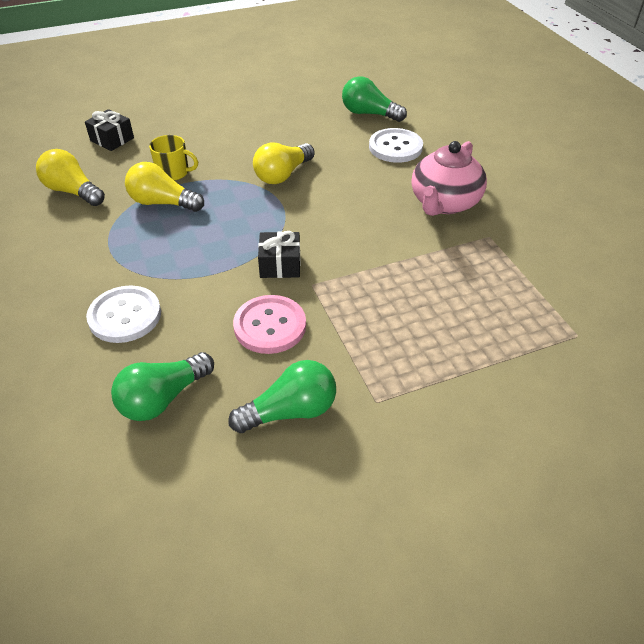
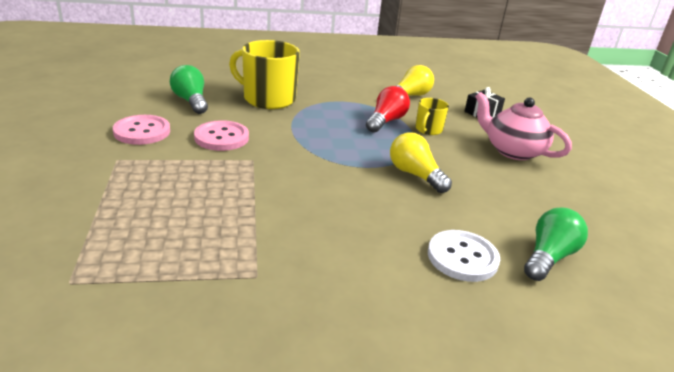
camera: 100 degrees right, 15 degrees down
white button [86,285,161,343] -> yellow mug [229,40,300,109]
yellow light bulb [125,162,204,212] -> red light bulb [366,86,410,133]
green light bulb [228,360,336,433] -> pink button [113,115,170,145]
black gift [258,231,301,278] -> none
pink teapot [412,141,487,216] -> pink teapot moved to [475,92,572,160]

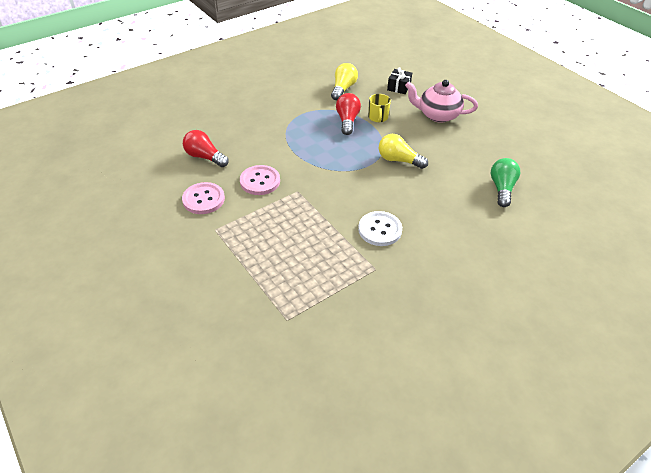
camera: 25 degrees left, 15 degrees up
green light bulb [170,65,208,114] -> red light bulb [183,130,229,167]
yellow mug [229,40,300,109] -> none
white button [428,230,500,282] -> white button moved to [358,211,402,246]

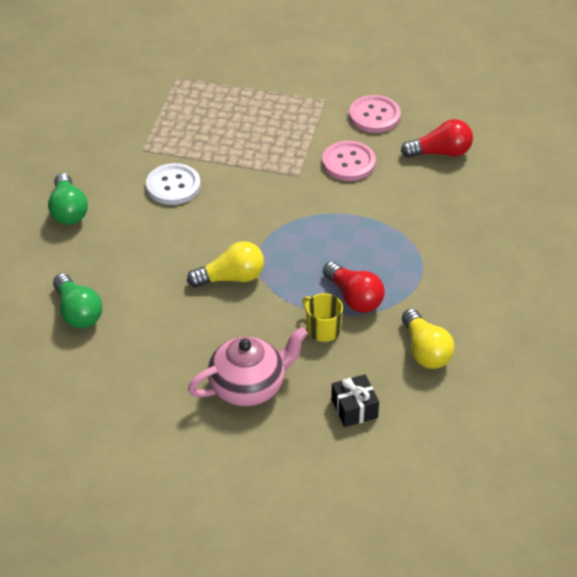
camera: 140 degrees right, 0 degrees up
none -> green light bulb [48,173,88,225]

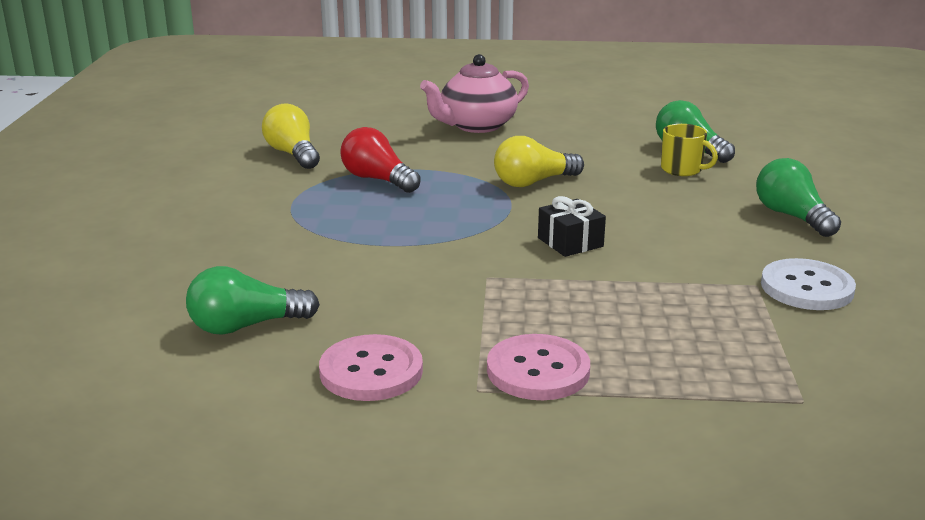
camera: 170 degrees right, 20 degrees down
white button [146,163,201,205] -> white button moved to [761,258,856,310]
yellow mug [302,293,343,342] -> yellow mug moved to [661,124,718,176]
pink button [322,141,376,181] -> pink button moved to [487,334,590,400]
black gift [331,374,379,427] -> black gift moved to [538,196,606,257]
red light bulb [401,119,473,158] -> green light bulb [186,266,320,335]

